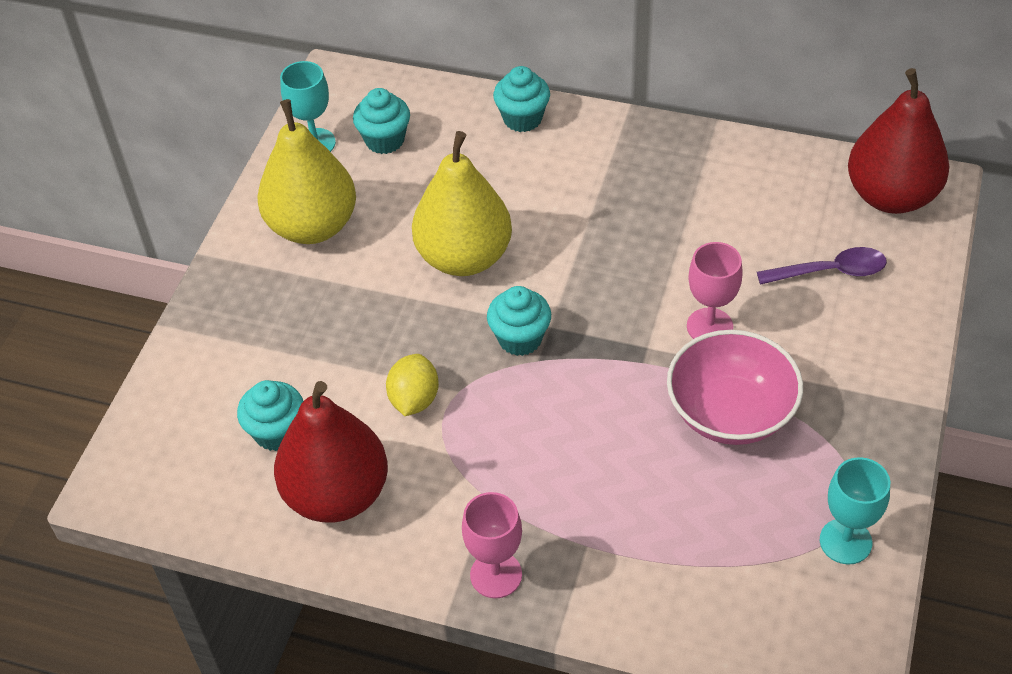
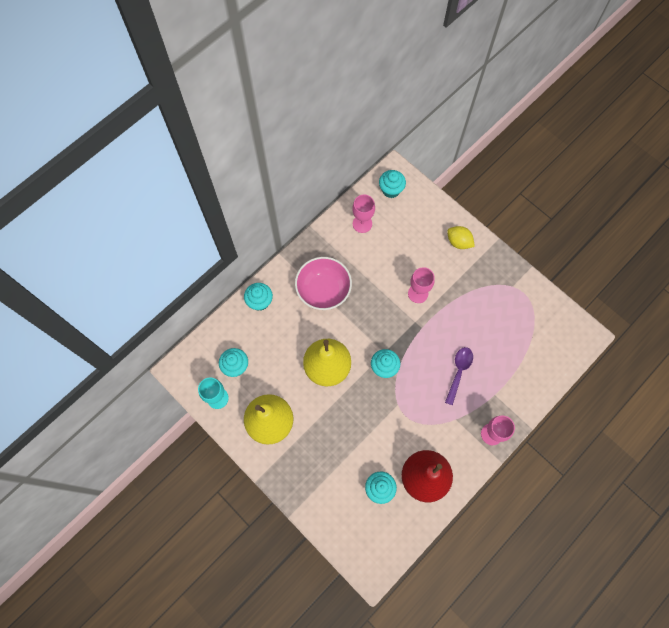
camera: 65 degrees left, 20 degrees up
yellow lemon [386,354,439,416] -> yellow lemon moved to [447,226,475,249]
pink bowl [667,330,803,445] -> pink bowl moved to [295,257,352,310]
purple spoon [757,247,887,285] -> purple spoon moved to [445,347,473,405]
turquoise goblet [820,457,890,565] -> none
red pear [848,68,949,214] -> turquoise cupcake [379,170,406,198]
none -> pink goblet [352,194,375,233]

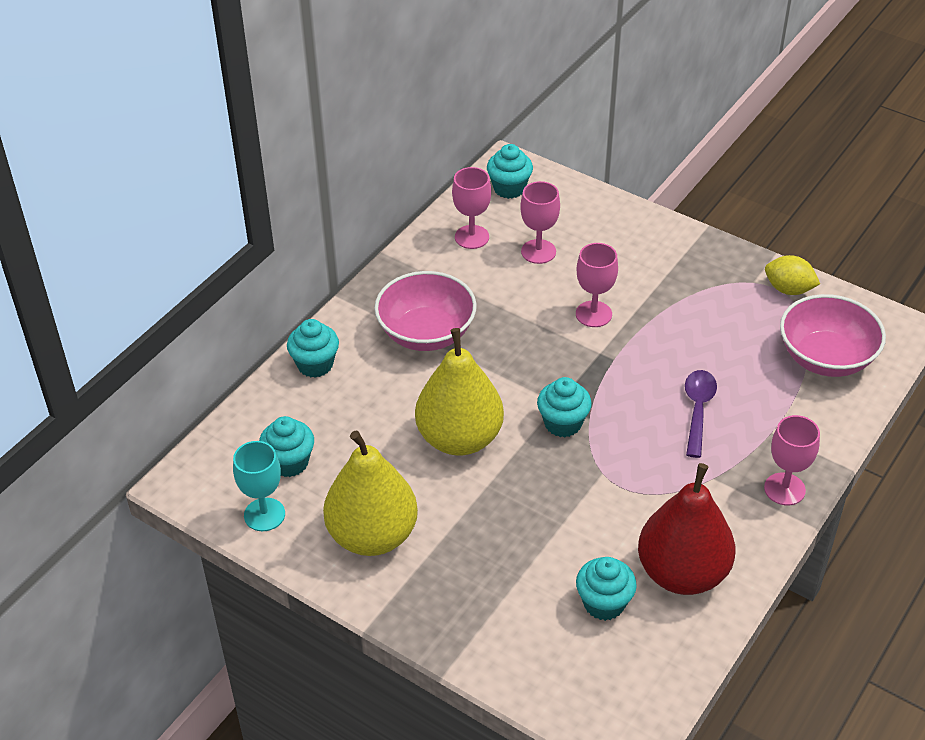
camera: 10 degrees left, 25 degrees down
yellow lemon [447,226,475,249] -> yellow lemon moved to [765,255,820,295]
none -> pink goblet [520,181,560,264]
none -> pink bowl [780,294,886,377]

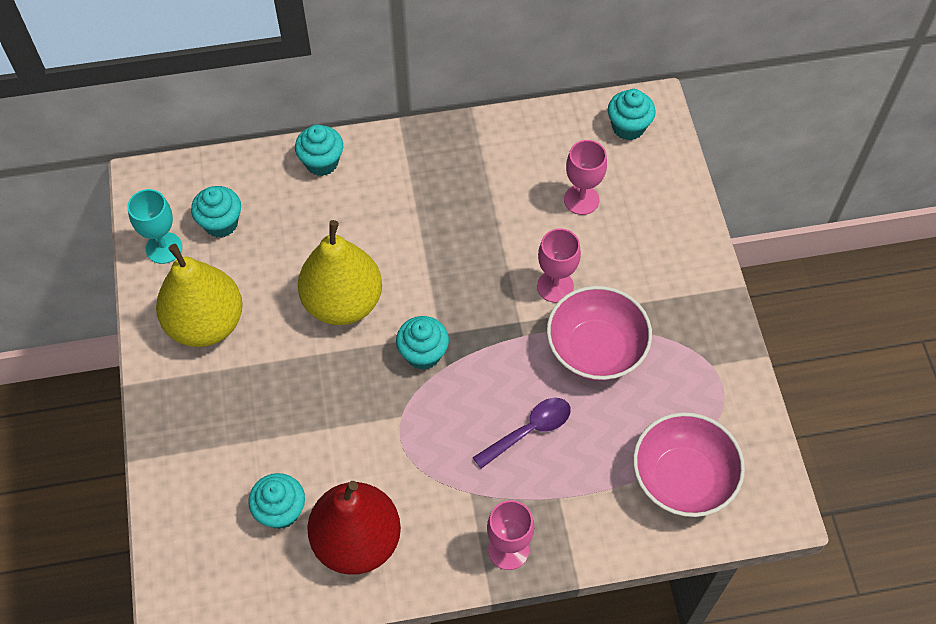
camera: 45 degrees right, 15 degrees up
pink bowl [374,271,477,351] -> pink bowl moved to [547,286,652,381]
pink goblet [452,167,491,249] -> none
yellow lemon [765,255,820,295] -> none

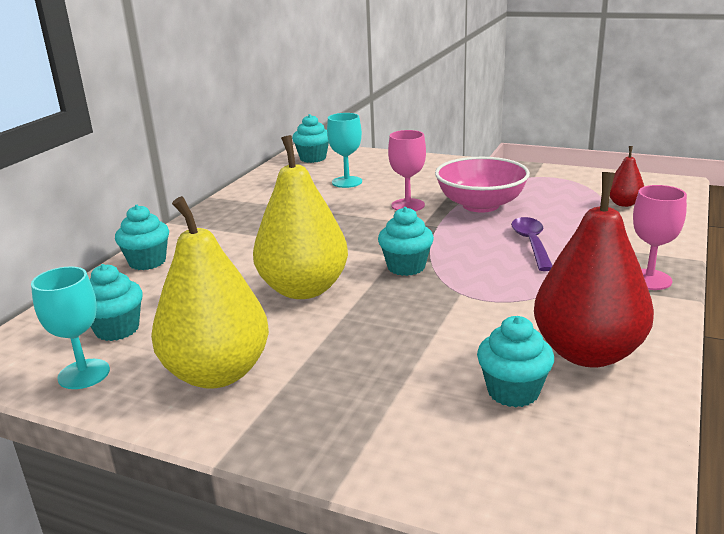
camera: 55 degrees left, 35 degrees down
pink goblet [564,140,607,215] -> turquoise goblet [327,113,362,188]
pink bowl [633,412,745,517] -> red pear [610,146,644,207]

